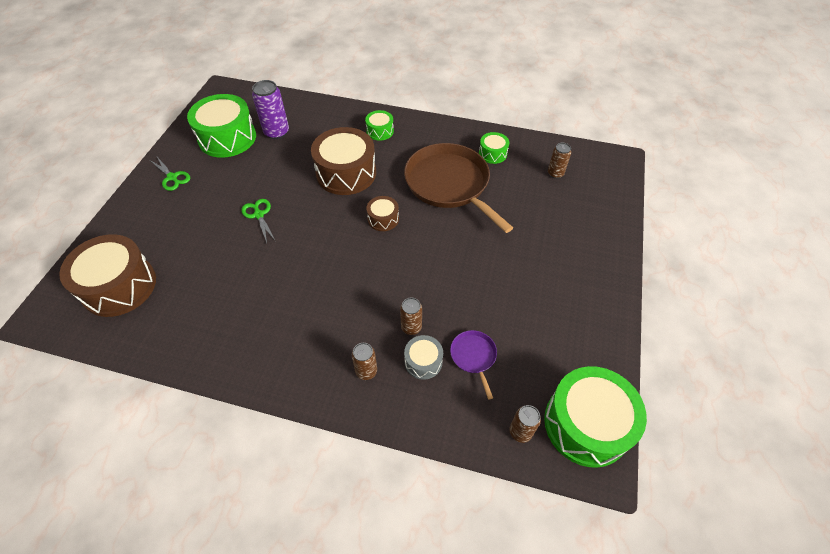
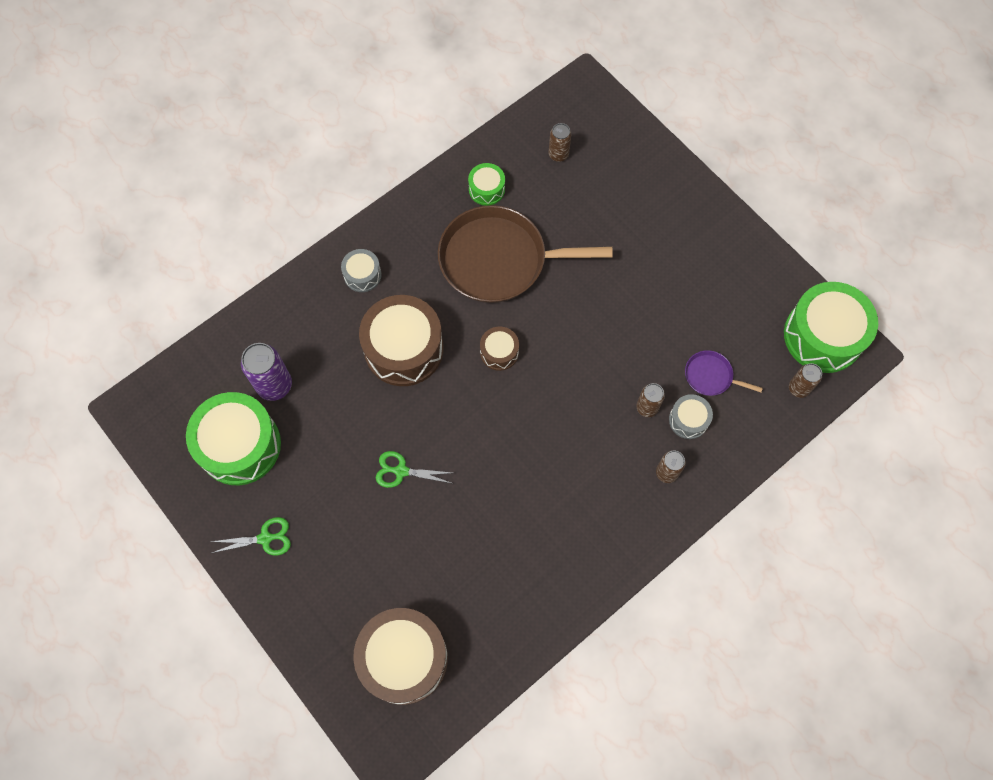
camera: 55 degrees left, 15 degrees up
green drum [365,110,394,141] -> grey drum [341,249,382,292]

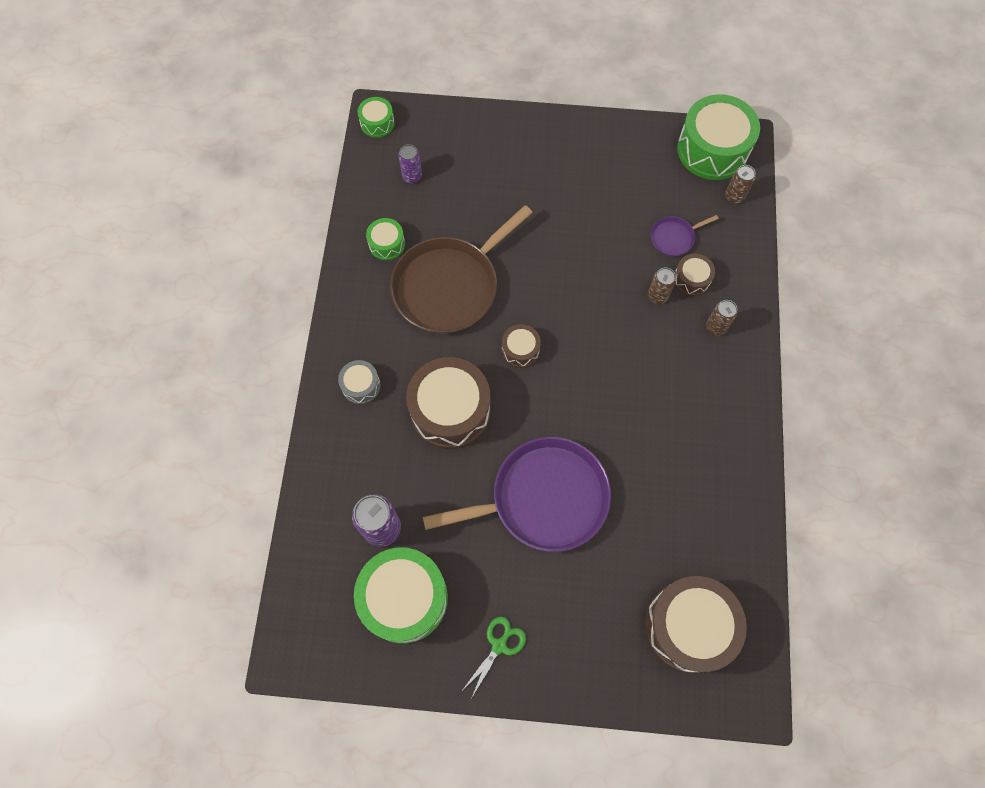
camera: 45 degrees left, 0 degrees up
green scissors [376,451,452,488] -> purple pan [423,437,611,552]
brown can [548,123,571,162] -> purple can [398,144,422,184]
grey drum [669,394,713,439] -> brown drum [675,253,715,296]
none -> green drum [358,97,394,138]

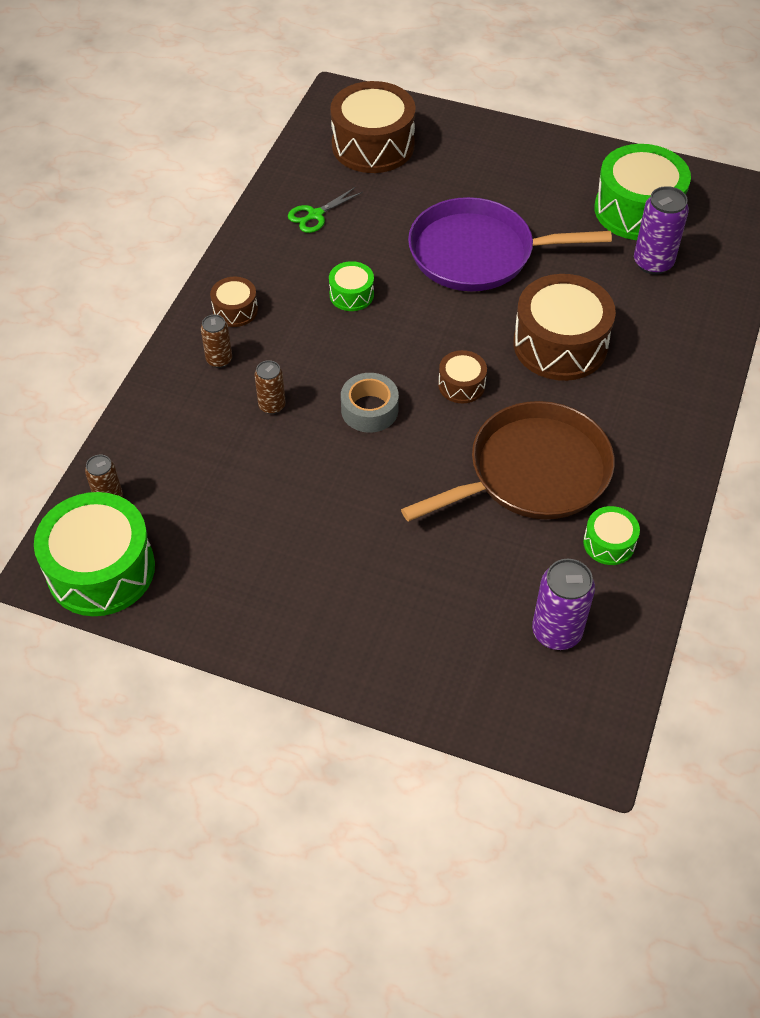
camera: 165 degrees left, 15 degrees down
grey drum [338,360,381,404] -> none
green drum [358,97,394,138] -> green drum moved to [329,261,374,311]
purple can [398,144,422,184] -> purple can [532,559,595,650], size x1.65
green scissors [463,617,526,697] -> green scissors moved to [288,187,363,233]
purple pan [650,215,719,256] -> none
brown drum [675,253,715,296] -> brown drum moved to [210,277,258,327]
none -> grey tape [341,373,399,433]

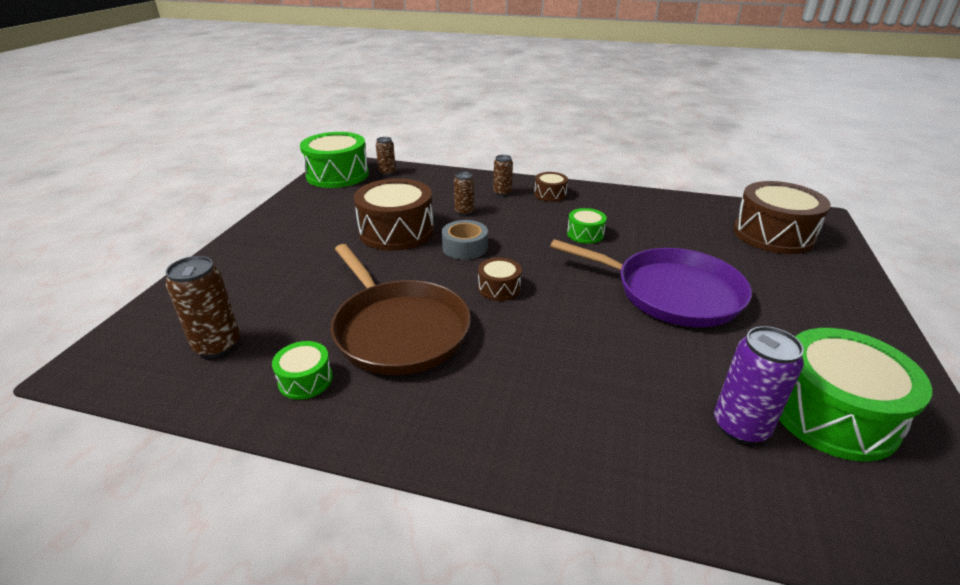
camera: 85 degrees right, 20 degrees down
green scissors [288,187,363,233] -> none
purple pan [408,197,612,291] -> purple pan turned 120 degrees clockwise [550,239,752,327]
brown drum [513,274,616,381] -> brown drum moved to [354,178,434,251]
purple can [532,559,595,650] -> brown can [166,256,240,358]

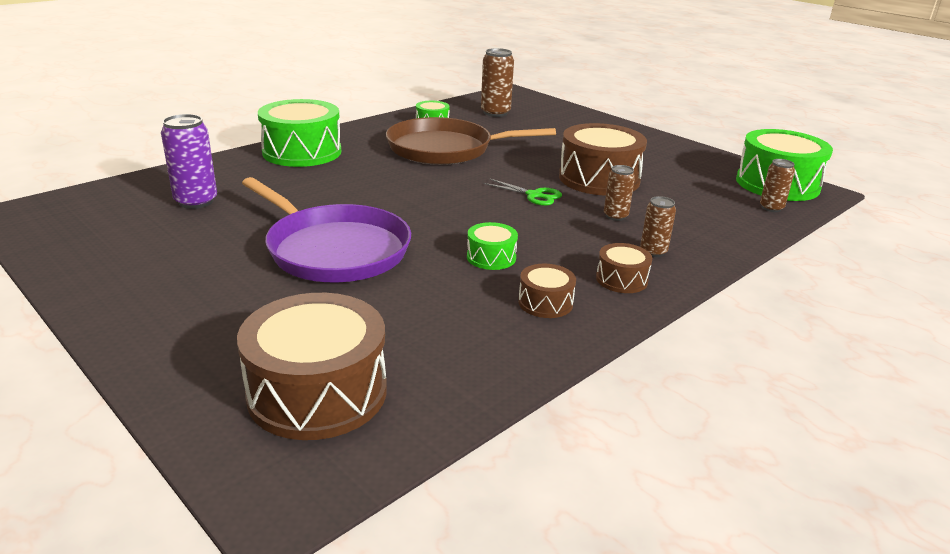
camera: 120 degrees right, 5 degrees down
grey tape [442,220,488,260] -> green scissors [484,178,562,206]
brown drum [478,257,522,301] -> brown drum moved to [518,264,576,318]
purple pan [550,239,752,327] -> purple pan turned 105 degrees counterclockwise [242,177,411,282]
green drum [779,328,932,461] -> green drum moved to [258,99,341,167]

